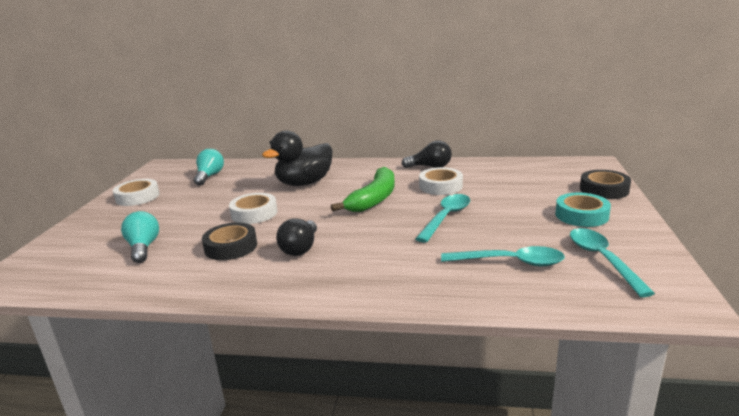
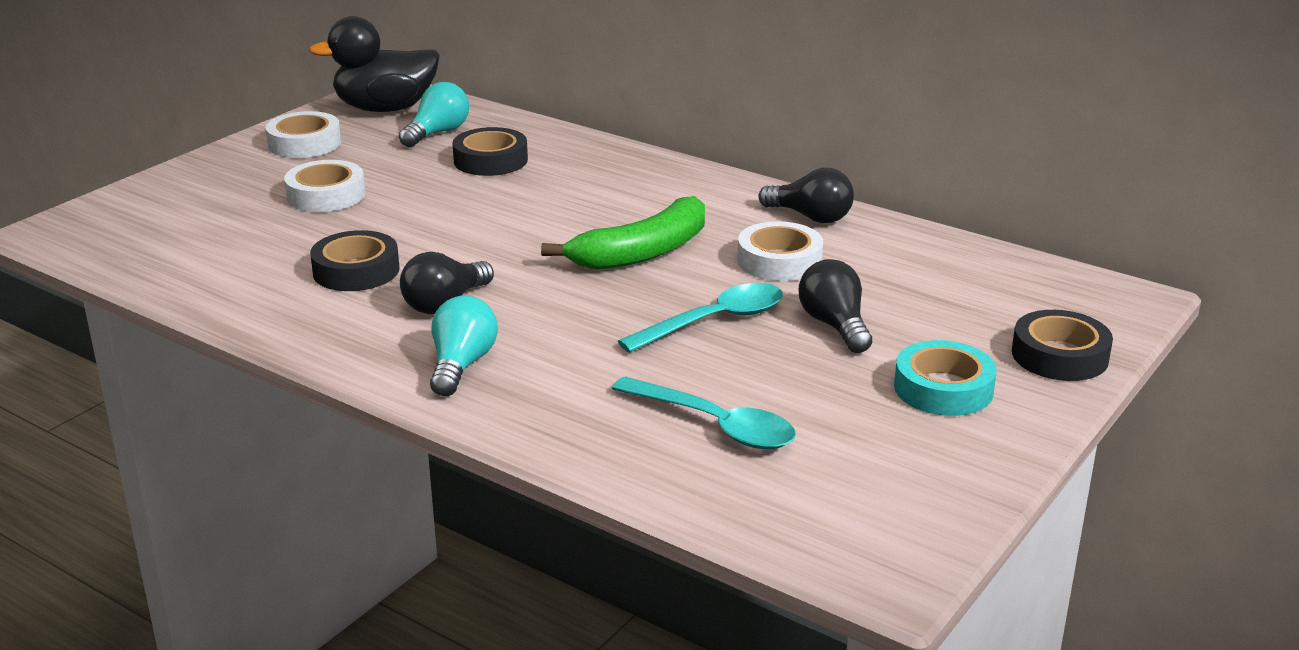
camera: 25 degrees right, 5 degrees up
turquoise light bulb [121,211,159,263] -> turquoise light bulb moved to [430,295,498,396]
white tape [229,193,277,224] -> white tape moved to [284,160,365,212]
black duck [262,130,332,186] -> black duck moved to [309,16,440,112]
turquoise spoon [570,228,655,297] -> none
none -> black tape [452,127,528,176]
none -> black light bulb [799,259,872,353]

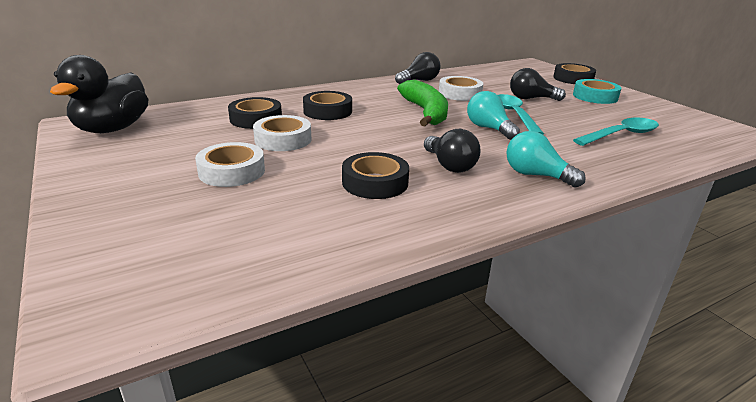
camera: 65 degrees left, 0 degrees up
white tape [266,111,341,158] -> white tape moved to [253,115,311,151]
turquoise light bulb [399,82,469,147] -> turquoise light bulb moved to [467,91,520,140]
none -> black tape [303,91,352,120]

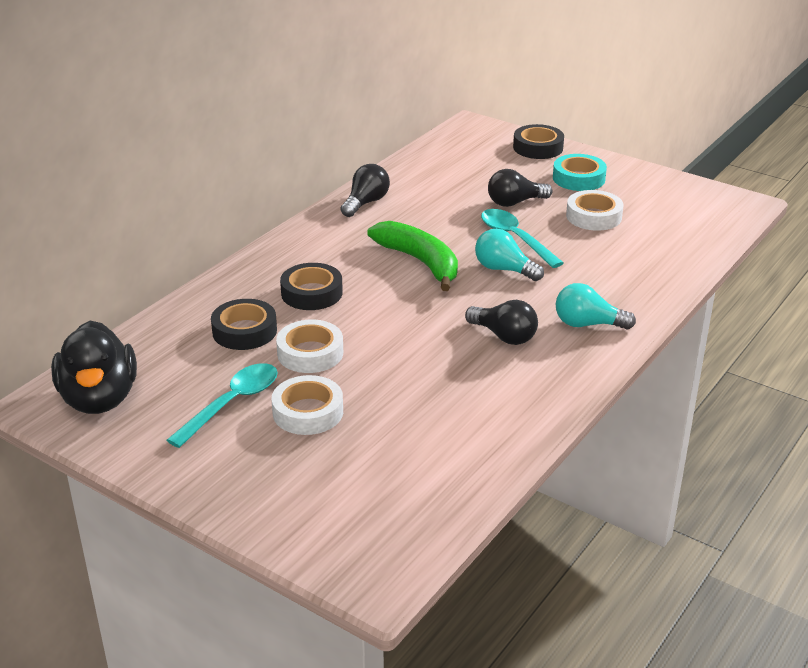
camera: 25 degrees left, 5 degrees up
black tape [342,152,409,199] -> none
white tape [439,76,483,101] -> white tape moved to [566,190,624,231]
turquoise spoon [573,118,659,146] -> turquoise spoon moved to [167,363,277,448]

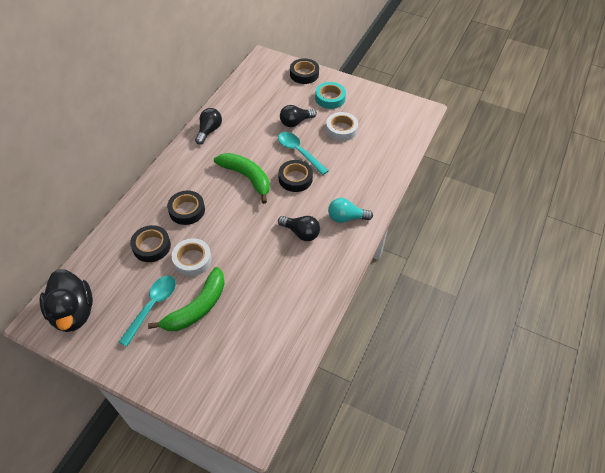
camera: 10 degrees left, 20 degrees up
white tape [272,375,343,435] -> green banana [148,267,225,331]
turquoise light bulb [475,229,544,281] -> black tape [278,160,313,192]

